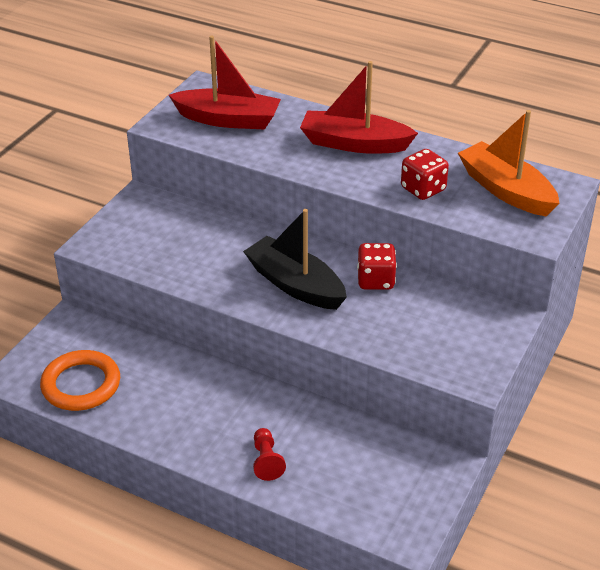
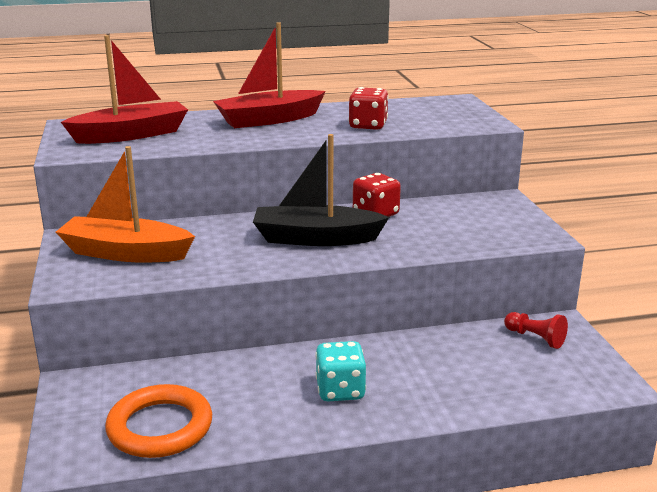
camera: 40 degrees left, 15 degrees down
red pawn [253,428,286,481] -> red pawn moved to [504,312,568,349]
orange boat [458,110,559,217] -> orange boat moved to [56,146,195,263]
none -> turquoise dice [315,341,366,401]

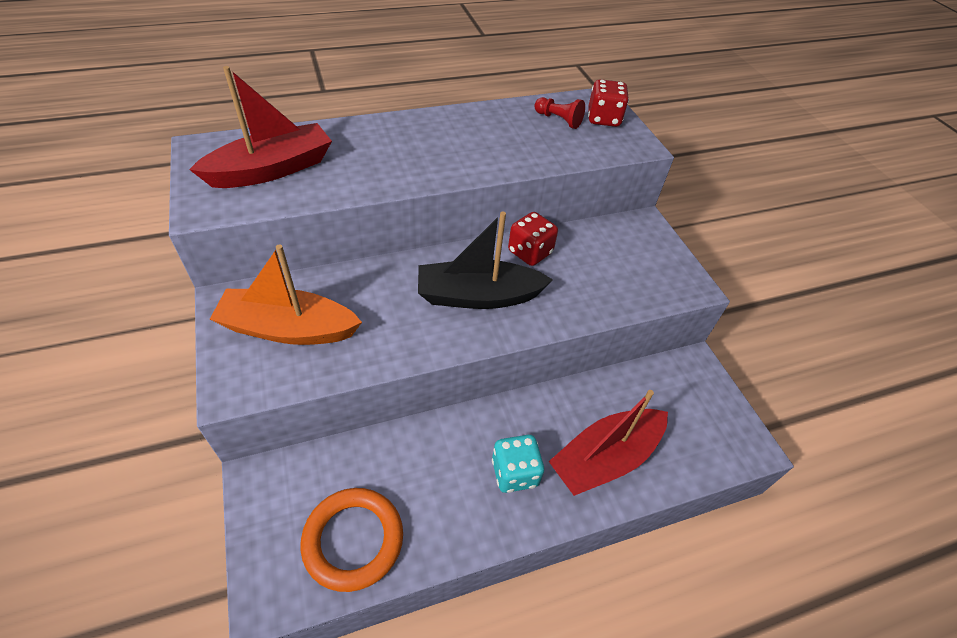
camera: 10 degrees left, 25 degrees up
red boat [213,22,326,128] -> red boat moved to [548,390,668,496]
red dice [348,87,389,130] -> red dice moved to [588,79,629,127]
red pawn [504,312,568,349] -> red pawn moved to [535,97,585,129]

